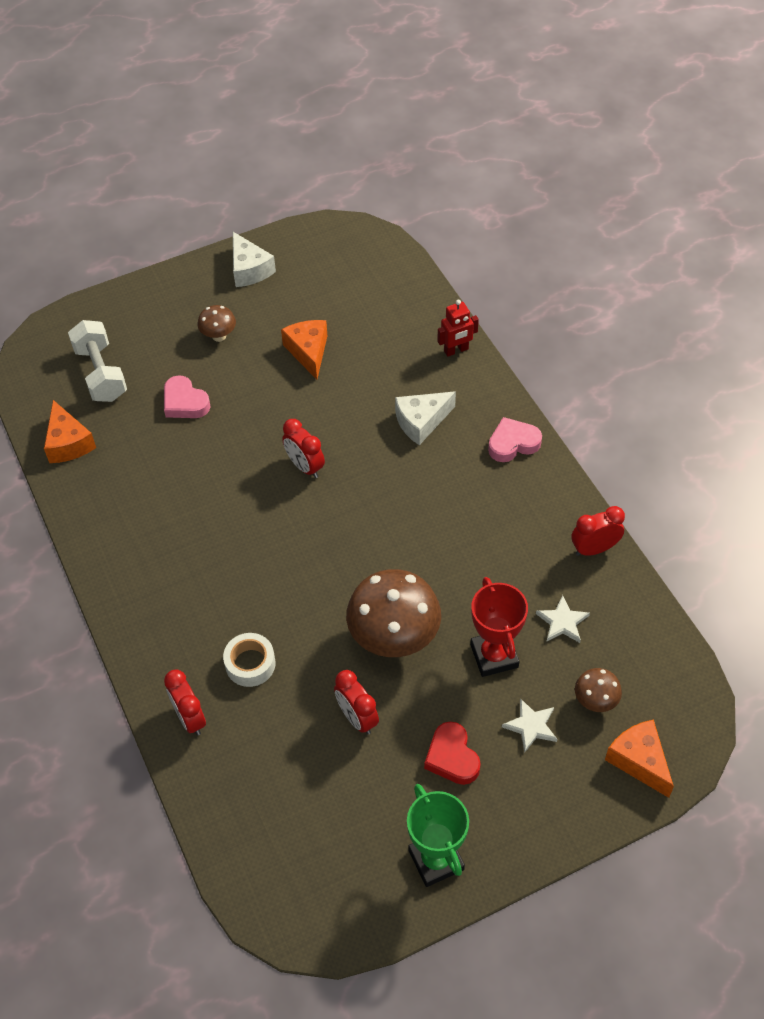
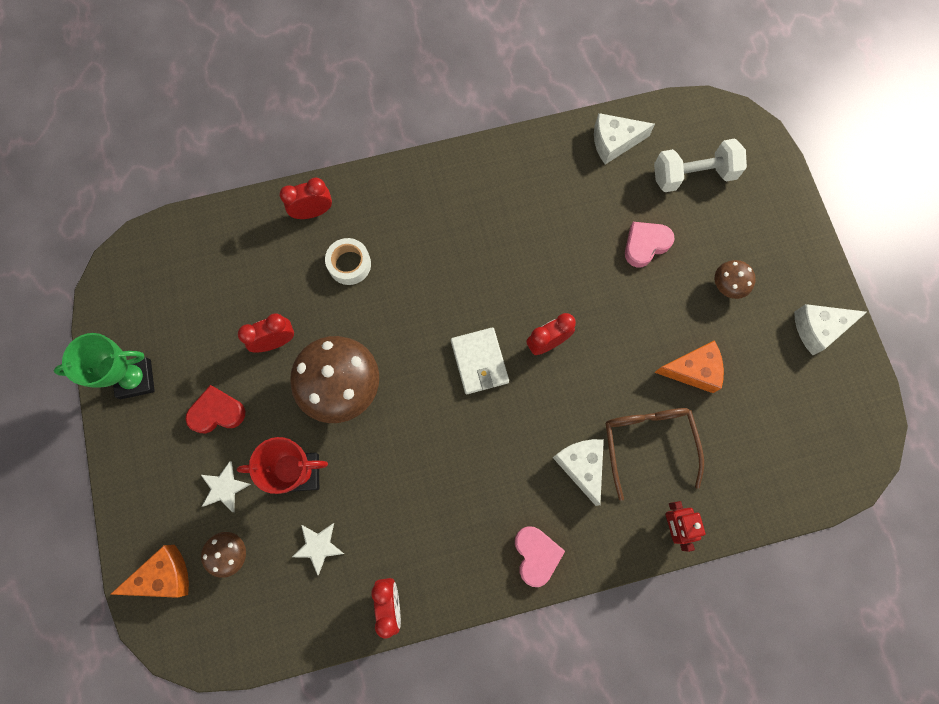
camera: 100 degrees right, 20 degrees up
orange cheese [44,400,96,463] -> white cheese [594,113,655,164]
none -> white wallet [451,327,509,394]
none -> brown glasses [606,408,704,501]

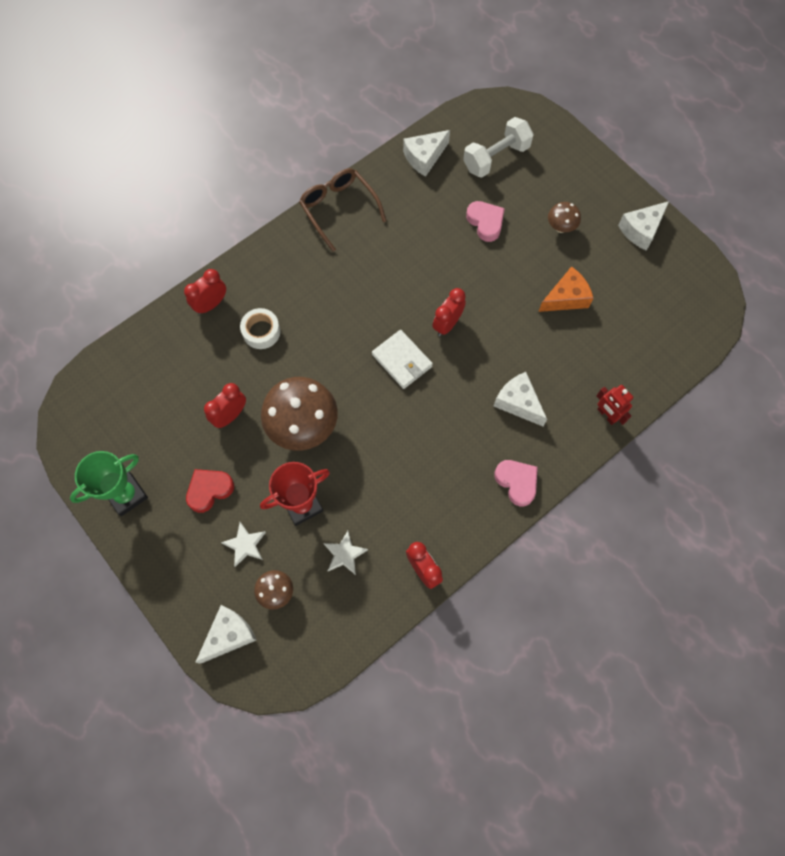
camera: 25 degrees left, 5 degrees down
orange cheese [110,545,189,598] -> white cheese [195,605,257,664]
brown glasses [606,408,704,501] -> brown glasses moved to [299,168,386,252]
pink heart [625,222,675,267] -> pink heart turned 120 degrees clockwise [466,201,505,242]

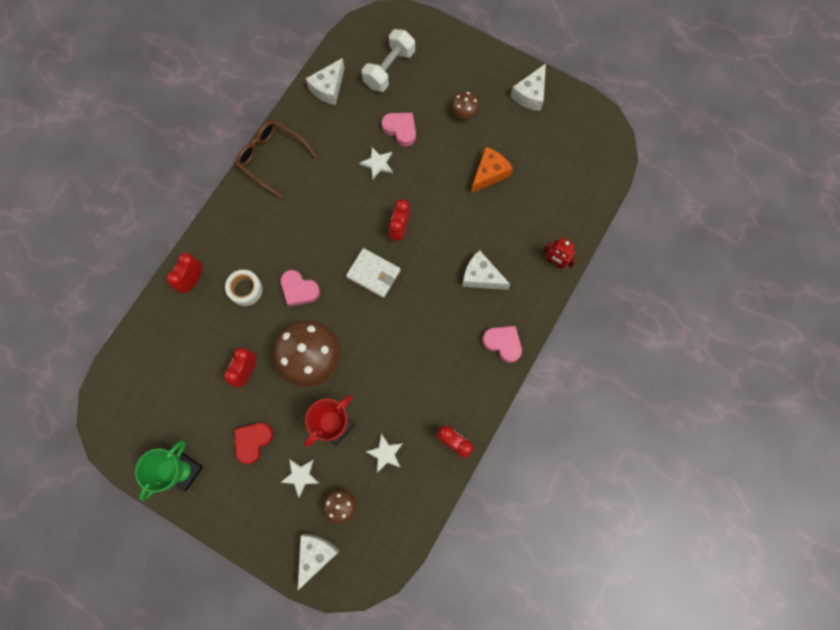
camera: 20 degrees left, 5 degrees up
none -> pink heart [280,270,320,306]
none -> white star [359,147,393,180]

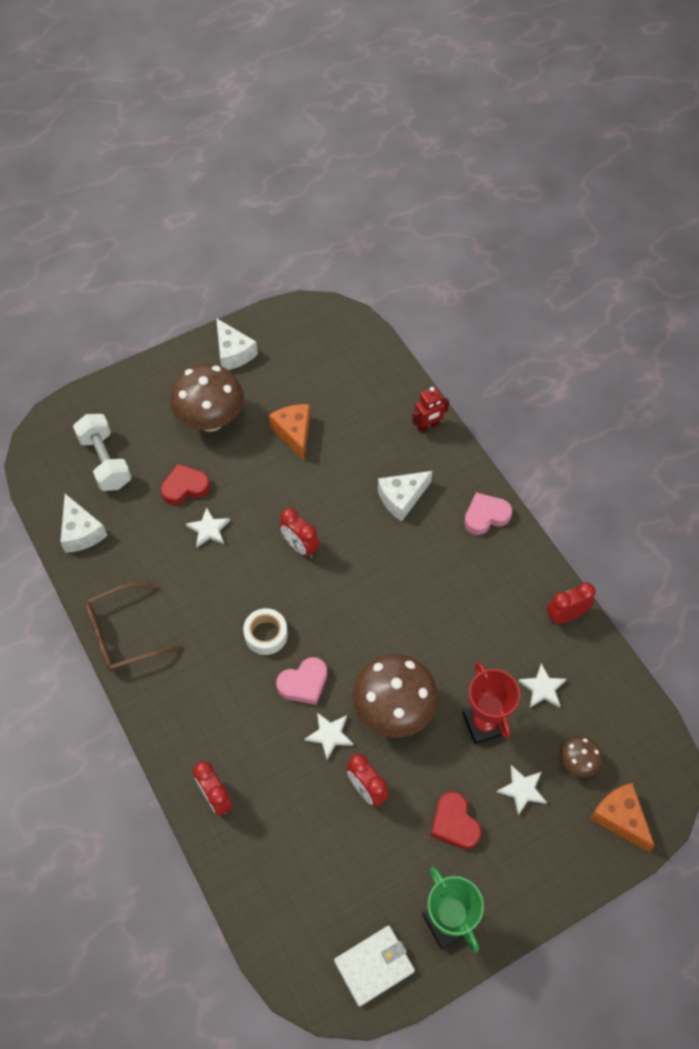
camera: 60 degrees left, 15 degrees down
white tape [225,270,263,306] -> white tape moved to [243,608,288,655]
white cheese [297,534,339,591] -> orange cheese [590,783,654,852]
white wallet [346,248,401,298] -> white wallet moved to [334,925,415,1007]
pink heart [381,113,416,146] -> red heart [161,464,210,505]
brown mushroom [451,91,480,119] -> brown mushroom [170,364,244,432], size x2.07
none -> white star [304,712,353,760]

